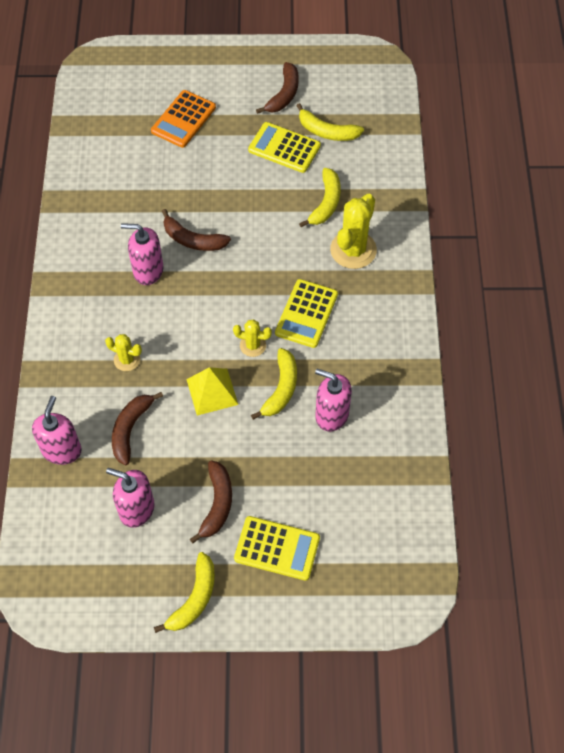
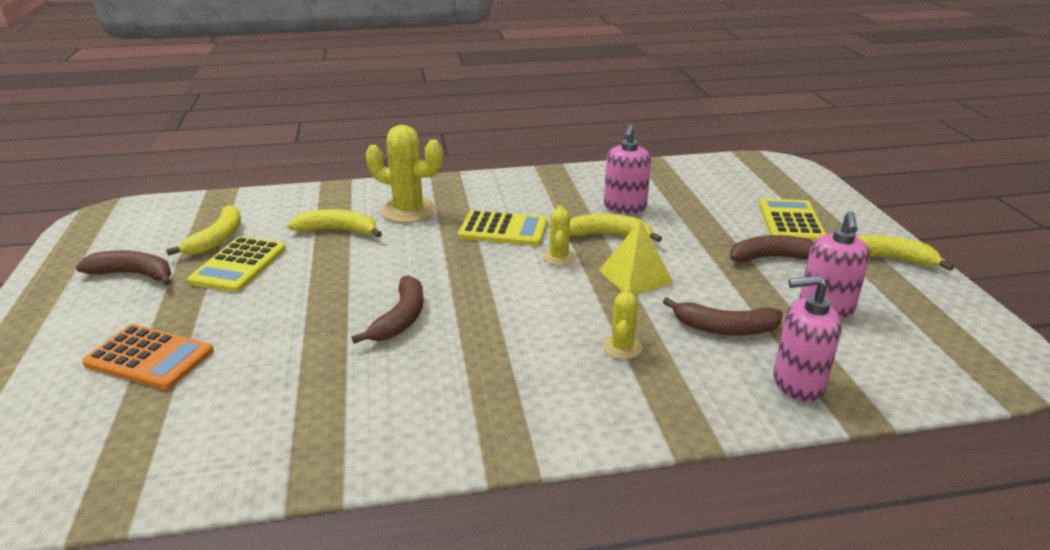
camera: 100 degrees left, 30 degrees down
pink soap dispenser [121,223,163,285] -> none

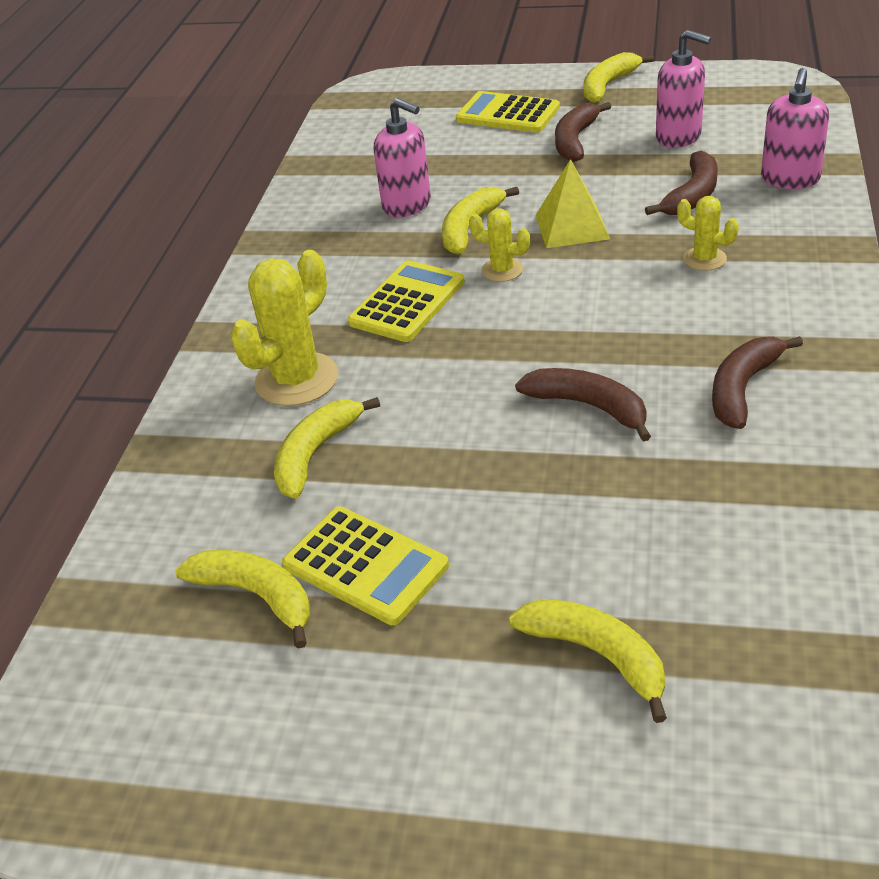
camera: 65 degrees left, 10 degrees up
brown banana [76,250,171,285] -> brown banana moved to [712,336,803,429]
orange calculator [82,324,214,390] -> yellow banana [509,599,667,723]

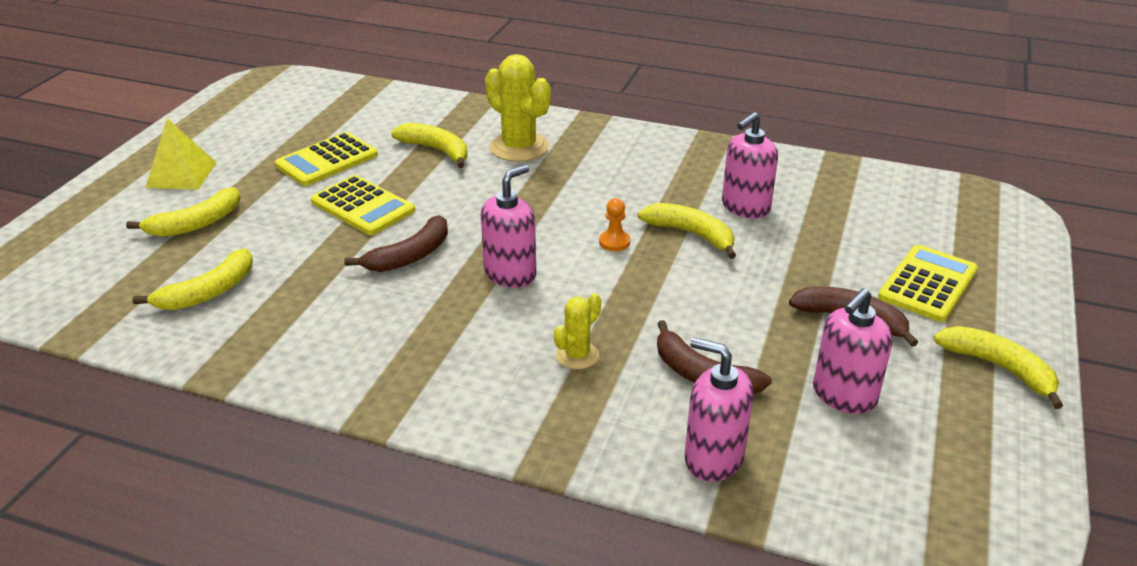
camera: 95 degrees right, 5 degrees down
yellow banana [175,550,310,649] -> yellow banana moved to [132,248,253,310]
yellow calculator [348,260,465,342] -> yellow calculator moved to [311,175,415,235]
yellow cactus [469,208,530,282] -> orange pawn [599,198,630,251]
yellow pyramid [535,159,610,248] -> yellow pyramid moved to [145,119,217,190]
brown banana [712,336,803,429] -> none
none -> pink soap dispenser [481,165,536,288]

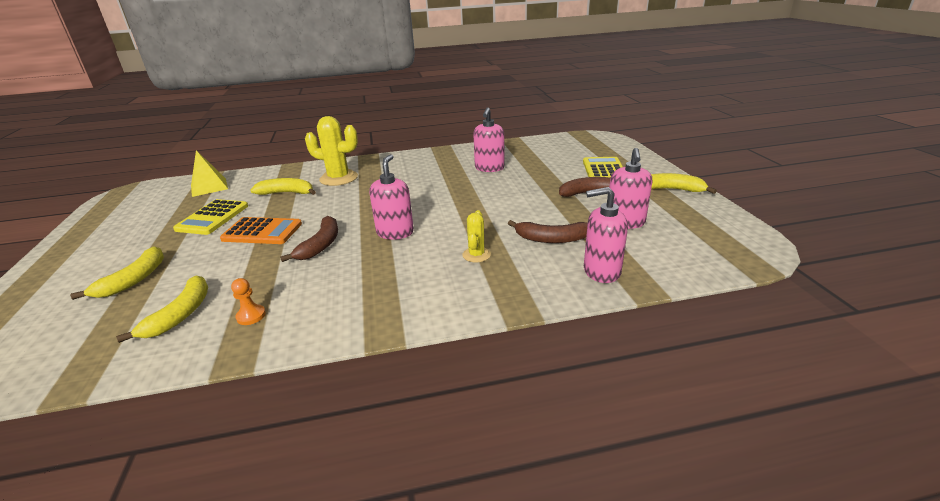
camera: 30 degrees left, 5 degrees down
yellow pyramid [145,119,217,190] -> yellow pyramid moved to [191,150,228,197]
yellow calculator [311,175,415,235] -> orange calculator [220,217,302,244]
orange pawn [599,198,630,251] -> orange pawn moved to [231,278,266,325]
yellow banana [638,203,736,259] -> none

